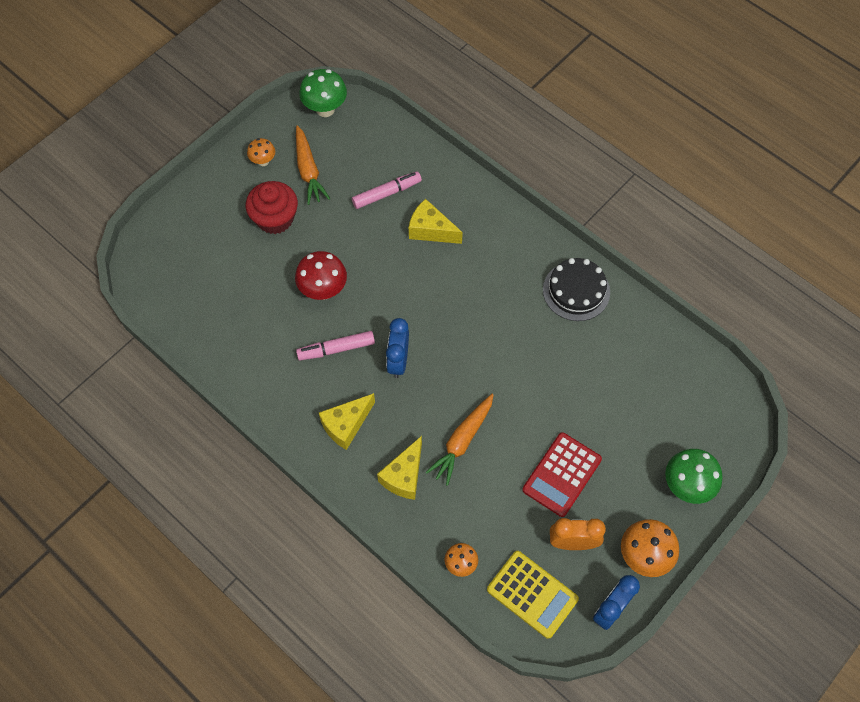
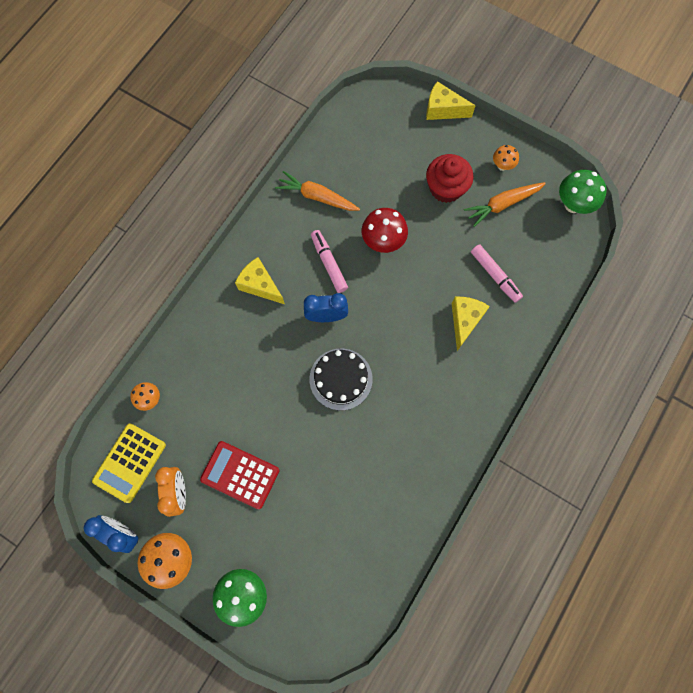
camera: 80 degrees right, 10 degrees up
yellow cheese [377,436,422,500] -> yellow cheese moved to [426,81,475,120]
orange carrot [426,394,494,486] -> orange carrot moved to [275,171,360,211]
black cake [543,258,610,321] -> black cake moved to [310,349,373,410]

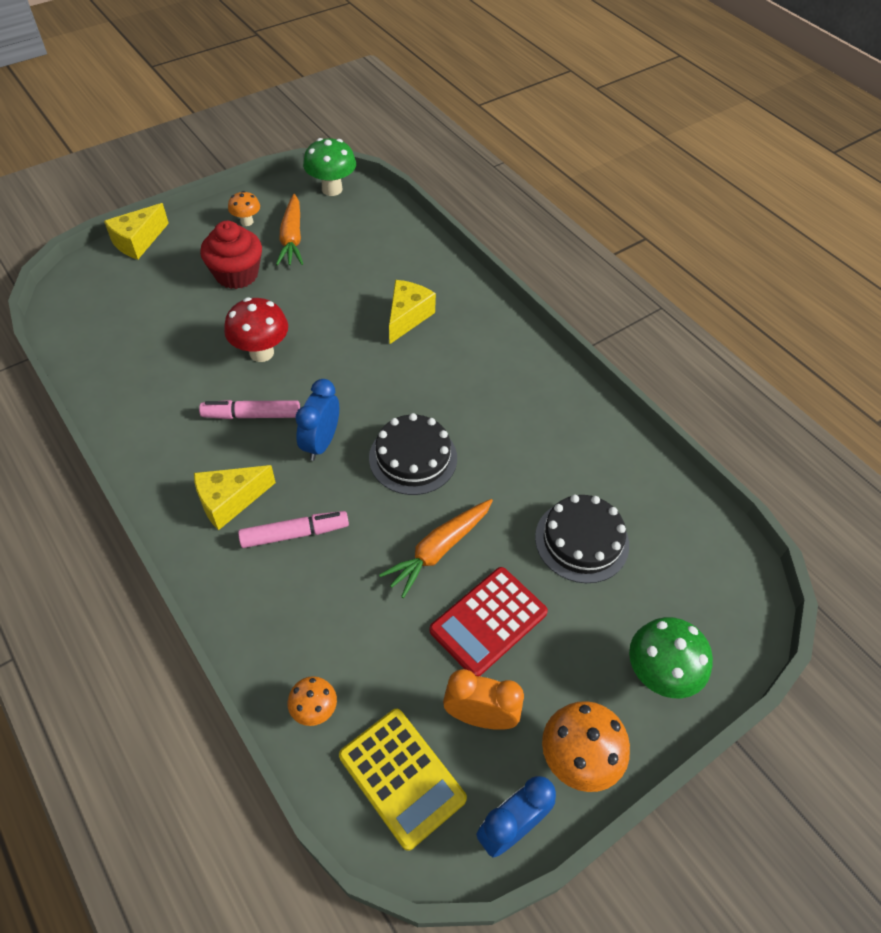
camera: 70 degrees left, 20 degrees down
orange carrot [275,171,360,211] -> orange carrot moved to [379,499,493,598]
yellow cheese [451,297,490,351] -> yellow cheese turned 75 degrees clockwise [389,280,436,344]
pink marker [471,244,523,302] -> pink marker moved to [238,511,349,548]
none -> black cake [535,495,629,583]

